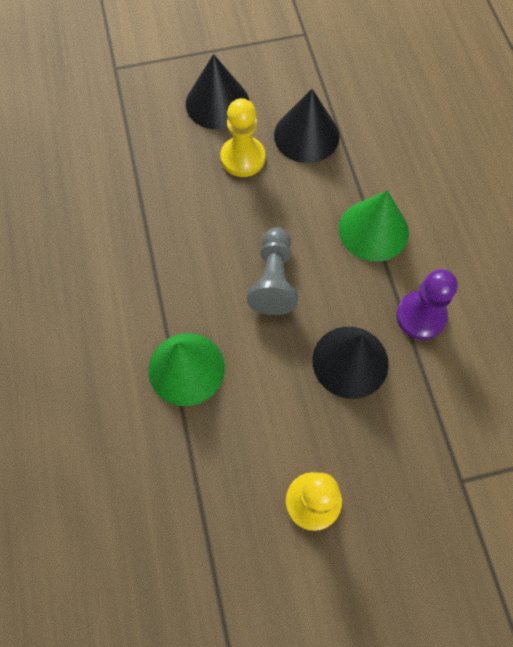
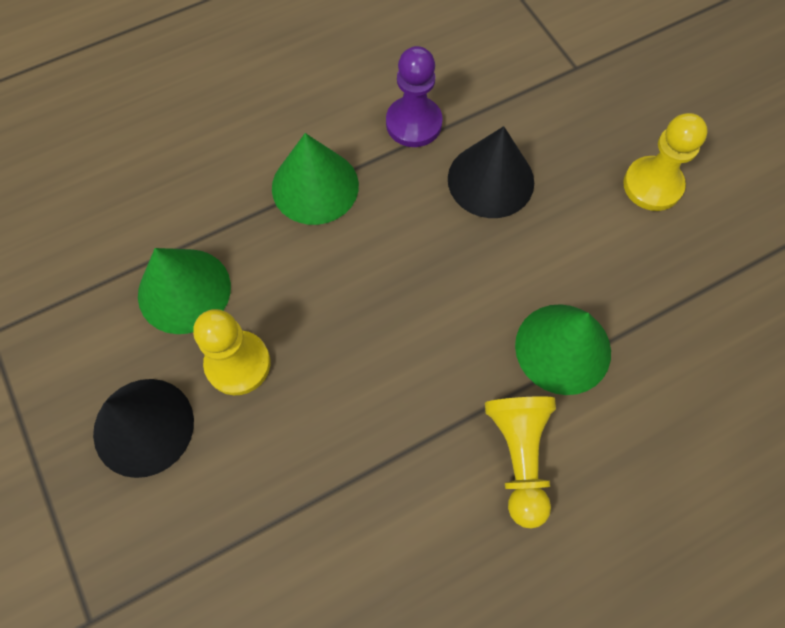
camera: 105 degrees left, 0 degrees up
grey pawn [247,227,298,315] -> none
black cone [274,89,339,163] -> green cone [138,248,231,334]
none -> yellow pawn [485,396,556,529]

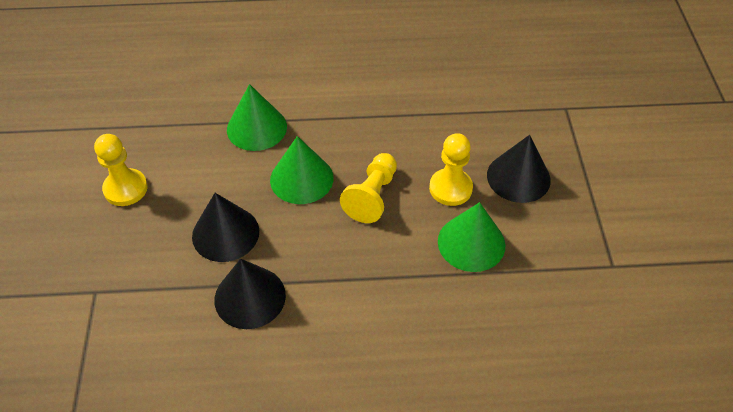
camera: 155 degrees left, 15 degrees down
green cone [272,133,359,225] -> green cone moved to [270,136,334,204]
purple pawn [386,46,443,147] -> black cone [215,259,286,329]
yellow pawn [485,396,556,529] -> yellow pawn moved to [340,153,397,223]

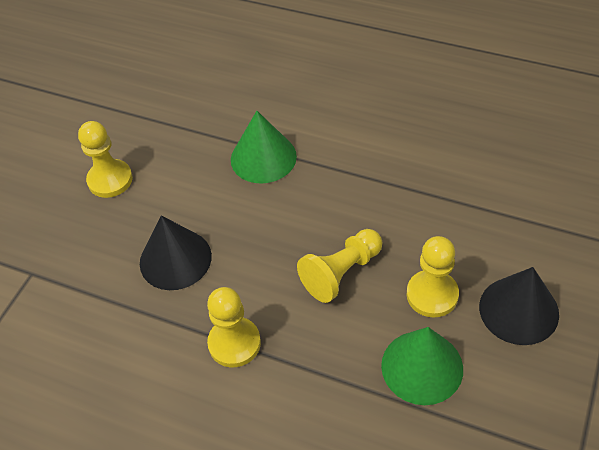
camera: 30 degrees right, 0 degrees up
black cone [215,259,286,329] -> none
green cone [270,136,334,204] -> none
none -> yellow pawn [207,287,261,367]

